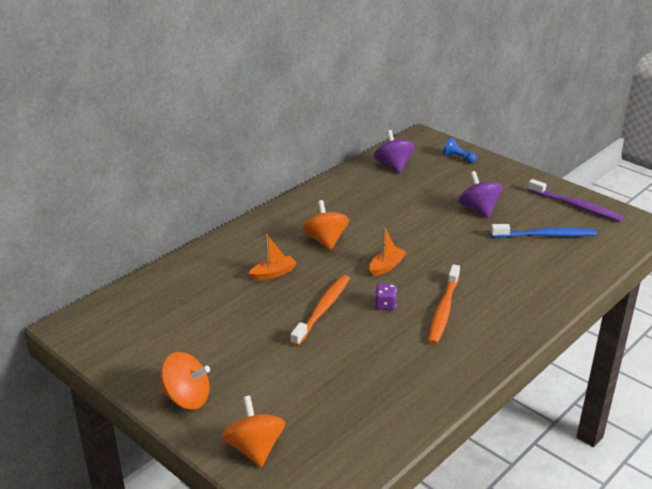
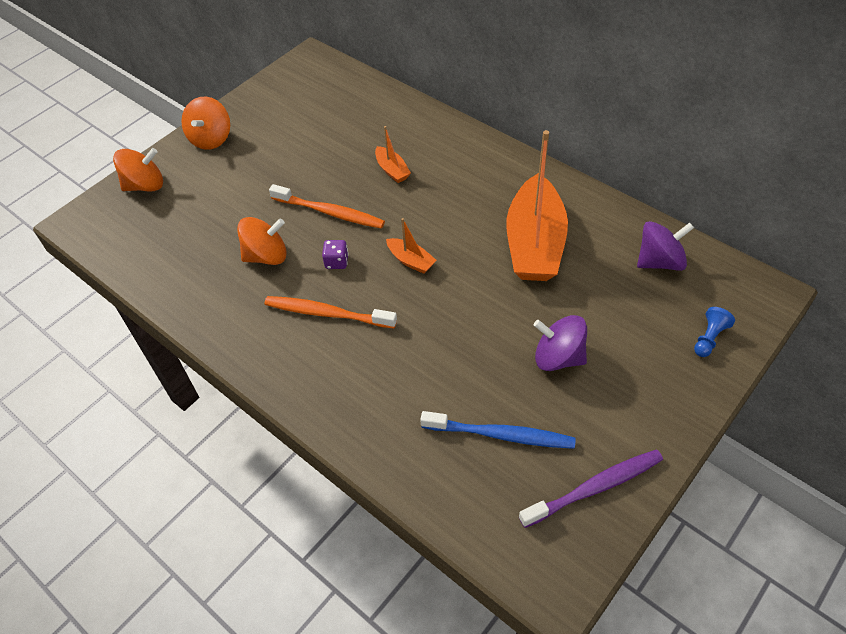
camera: 90 degrees right, 20 degrees up
orange spinning top [302,200,349,250] -> orange spinning top moved to [237,217,287,265]
purple spinning top [459,171,502,218] -> purple spinning top turned 135 degrees counterclockwise [534,315,587,371]
blue toothbrush [491,224,597,238] -> blue toothbrush turned 75 degrees counterclockwise [420,411,576,449]
purple toothbrush [528,179,624,222] -> purple toothbrush turned 150 degrees counterclockwise [519,449,663,528]
none -> orange boat [506,130,568,281]

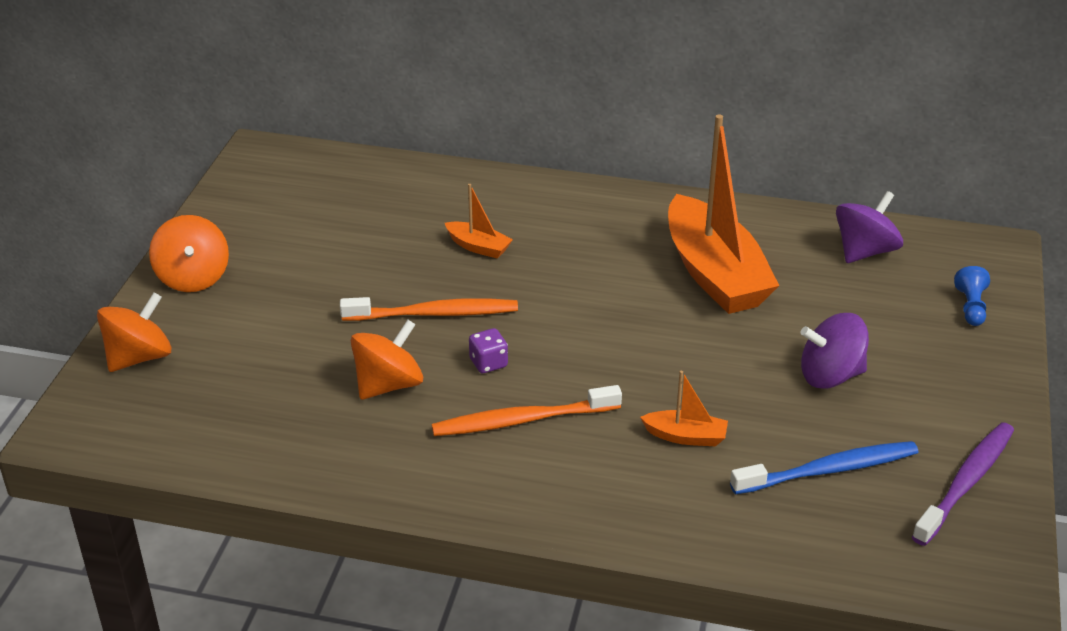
camera: 30 degrees left, 15 degrees down
orange boat [386,218,437,274] -> orange boat moved to [640,371,728,447]

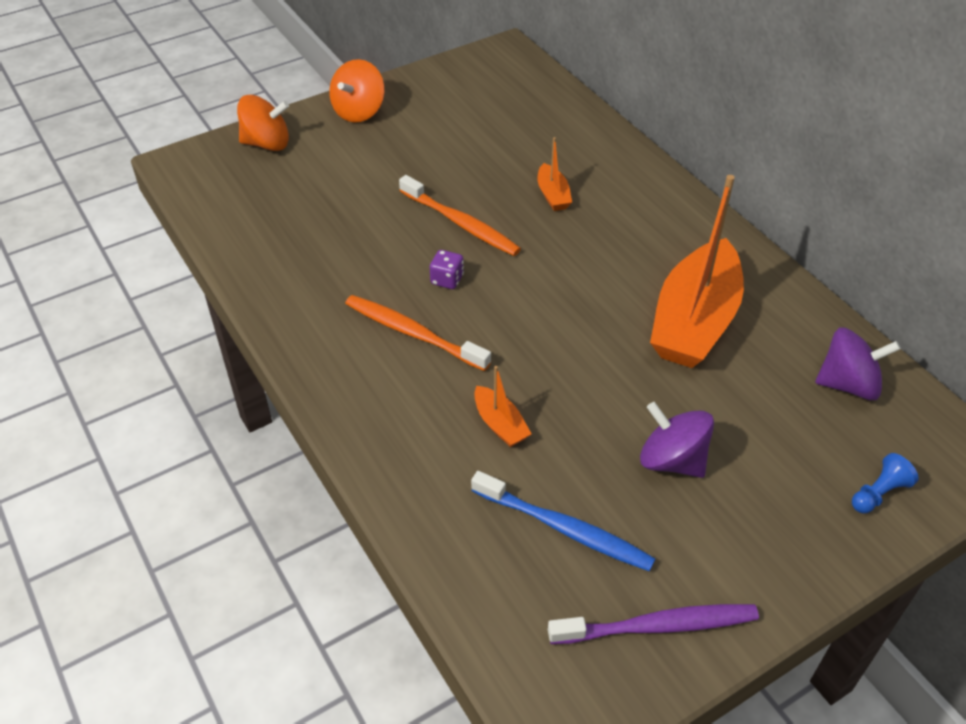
camera: 45 degrees right, 10 degrees up
orange spinning top [351,320,423,400] -> none

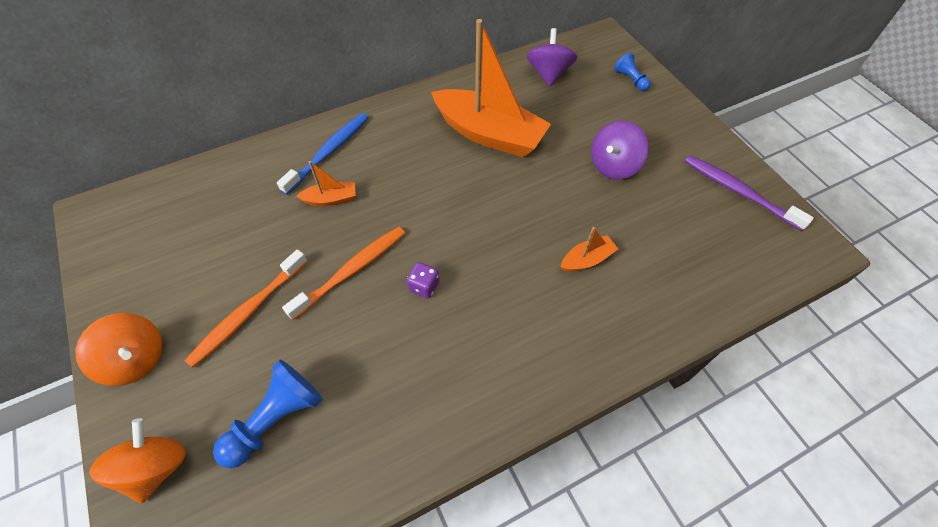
camera: 85 degrees left, 10 degrees up
orange toothbrush [345,295,491,371] -> orange toothbrush moved to [184,249,308,368]
blue toothbrush [471,471,655,572] -> blue toothbrush moved to [277,113,369,195]
purple toothbrush [548,604,759,644] -> purple toothbrush turned 45 degrees counterclockwise [685,155,814,231]
none -> blue pawn [213,360,323,468]

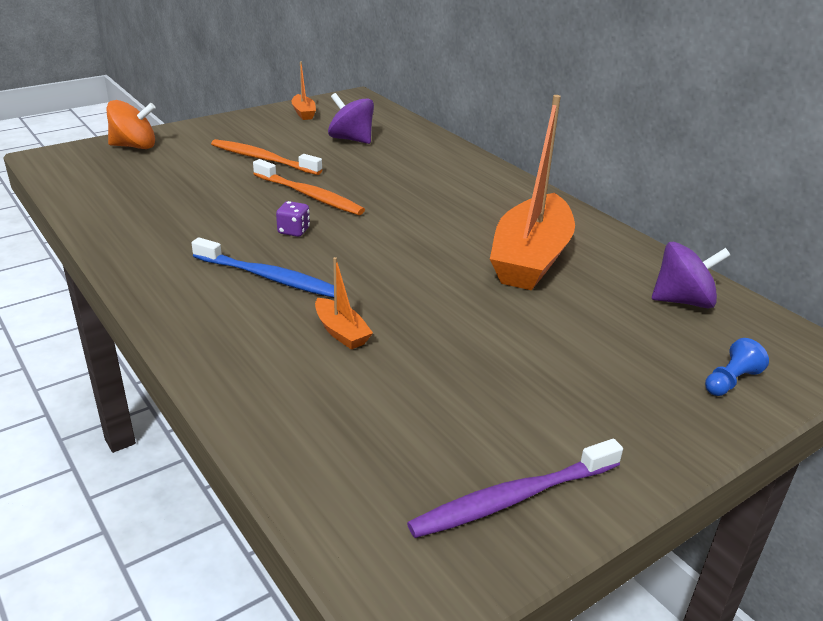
camera: 80 degrees right, 25 degrees down
orange spinning top [76,313,163,386] -> none
blue pawn [213,360,323,468] -> none
blue toothbrush [277,113,369,195] -> blue toothbrush moved to [191,237,334,298]
orange boat [296,161,356,206] -> orange boat moved to [291,62,316,120]
purple spinning top [591,121,649,179] -> purple spinning top moved to [328,93,374,144]
purple toothbrush [685,155,814,231] -> purple toothbrush turned 150 degrees counterclockwise [407,439,623,538]

